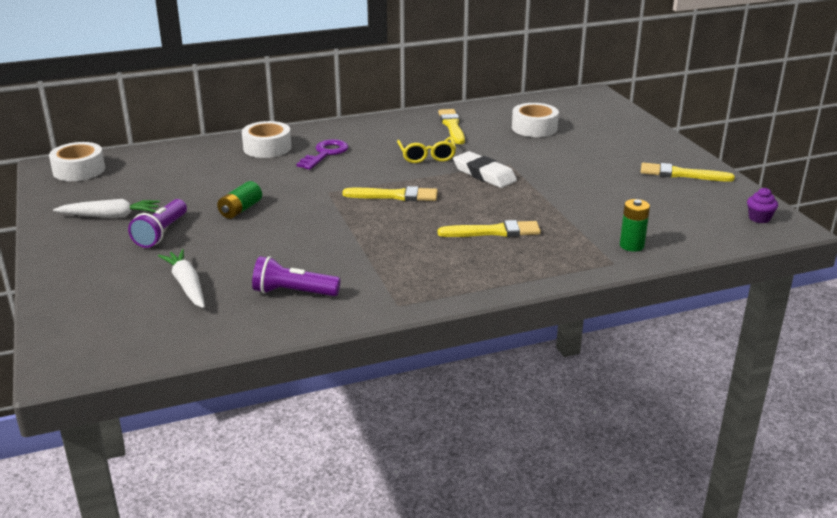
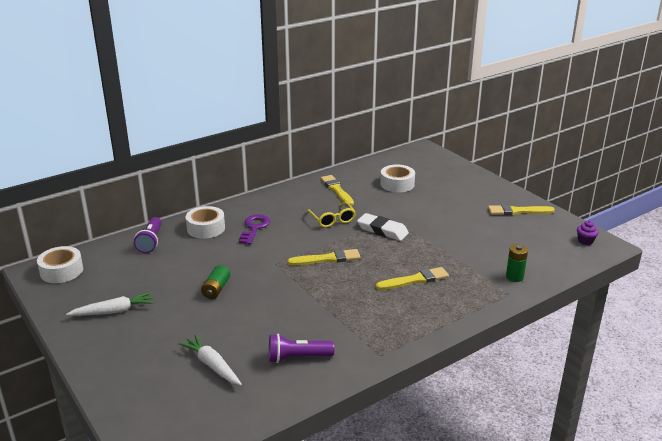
camera: 15 degrees left, 0 degrees up
purple flashlight [128,199,187,248] -> purple flashlight moved to [134,217,162,253]

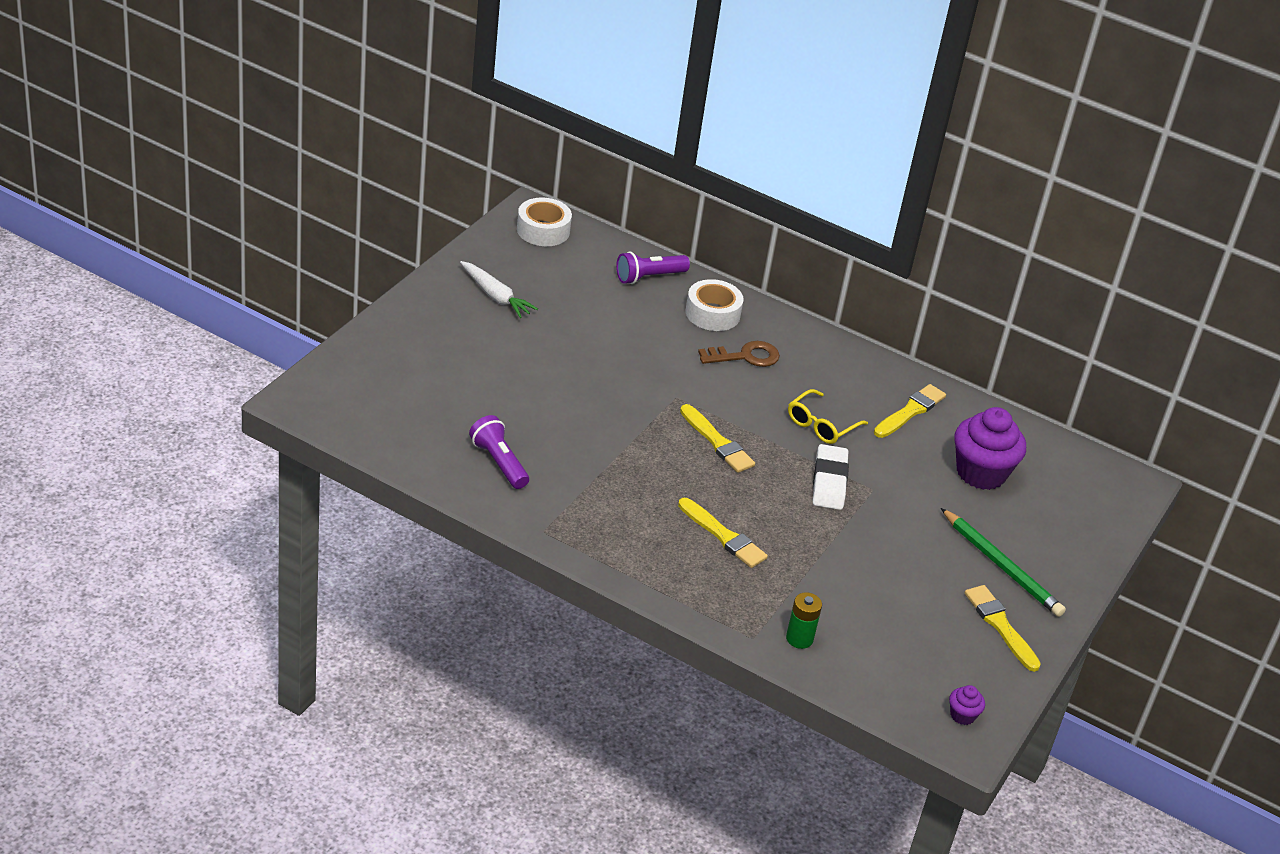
camera: 60 degrees right, 10 degrees up
white carrot [179,335,242,385] -> none
green battery [201,265,230,299] -> none
purple key [239,214,270,245] -> brown key [698,341,780,367]
white tape [380,165,415,192] -> purple cupcake [954,407,1026,490]
none -> green pencil [941,508,1066,617]

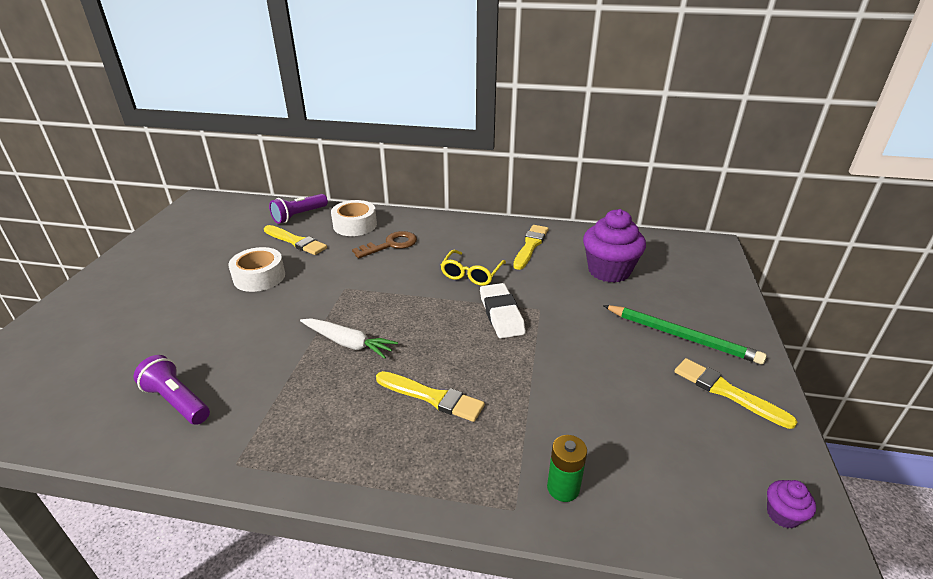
camera: 15 degrees left, 5 degrees down
white carrot [460,261,538,318] -> white carrot moved to [300,318,398,359]
white tape [517,198,572,246] -> white tape moved to [228,247,285,292]
yellow brush [680,404,755,473] -> yellow brush moved to [264,225,327,255]

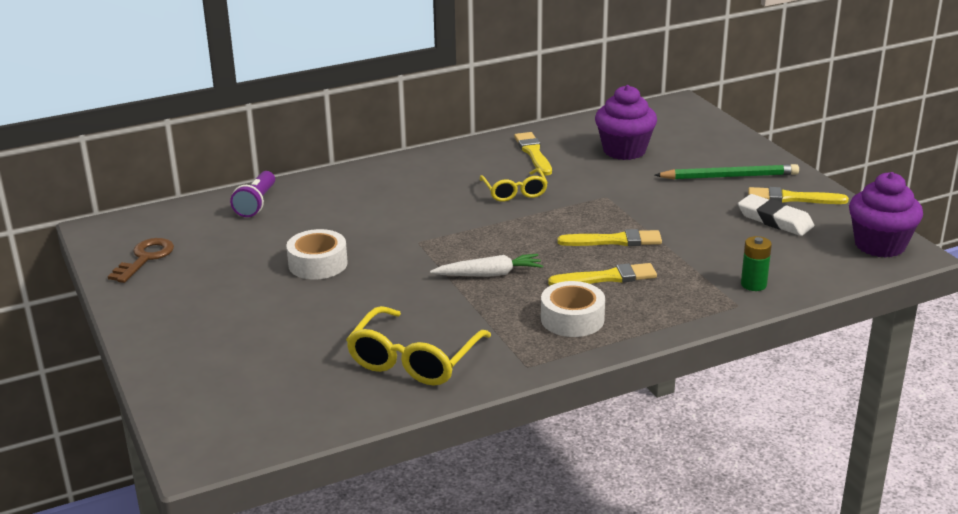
camera: 35 degrees left, 5 degrees down
purple flashlight [134,355,210,425] -> yellow glasses [346,306,491,386]
yellow brush [264,225,327,255] -> yellow brush moved to [558,229,662,246]
white tape [331,200,377,236] -> white tape moved to [541,281,605,337]
brown key [352,231,417,258] -> brown key moved to [108,238,174,283]
white eraser [480,283,526,338] -> white eraser moved to [738,194,814,236]
purple cupcake [767,480,816,529] -> purple cupcake [849,172,923,258], size x2.26

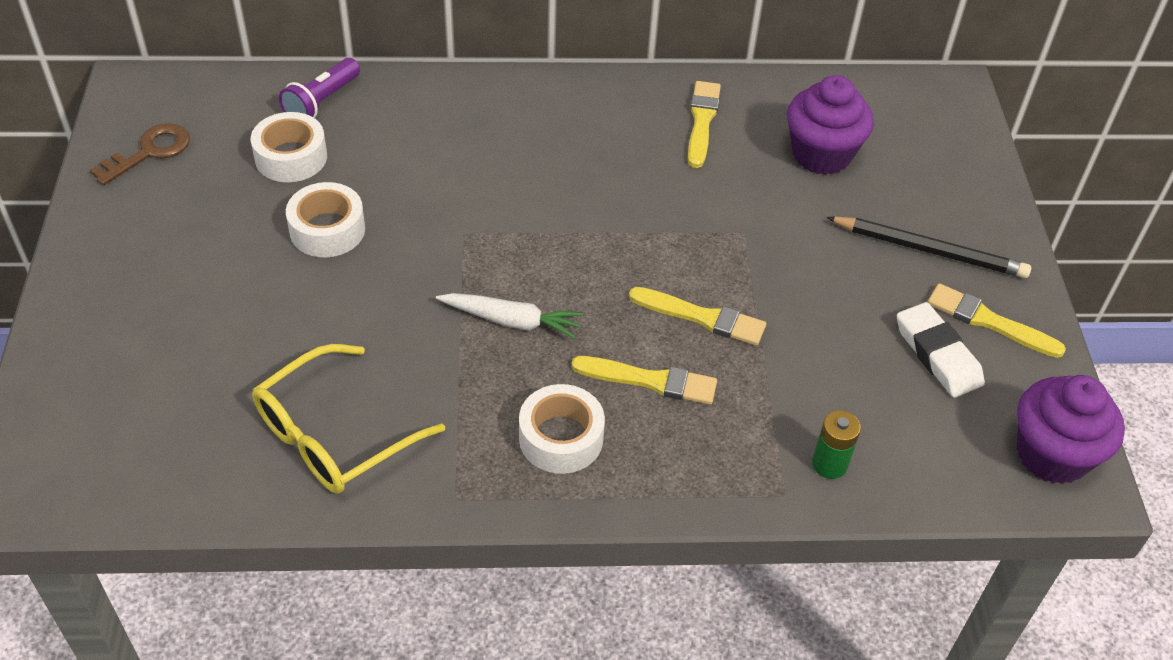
camera: 20 degrees right, 20 degrees up
yellow glasses [480,168,548,202] -> none
green pencil [654,164,799,180] -> black pencil [826,217,1031,278]
none -> white tape [251,112,327,182]

